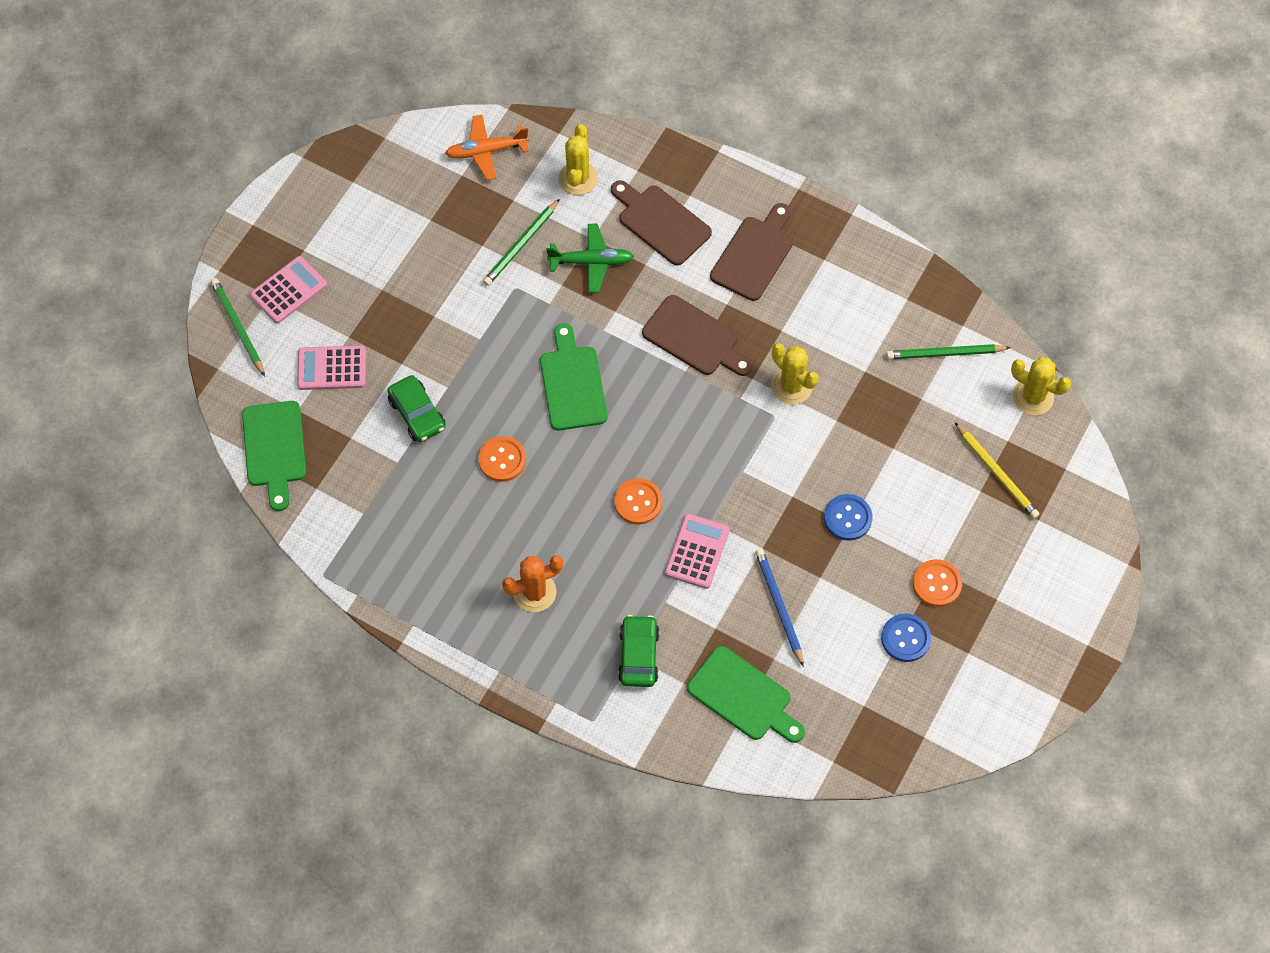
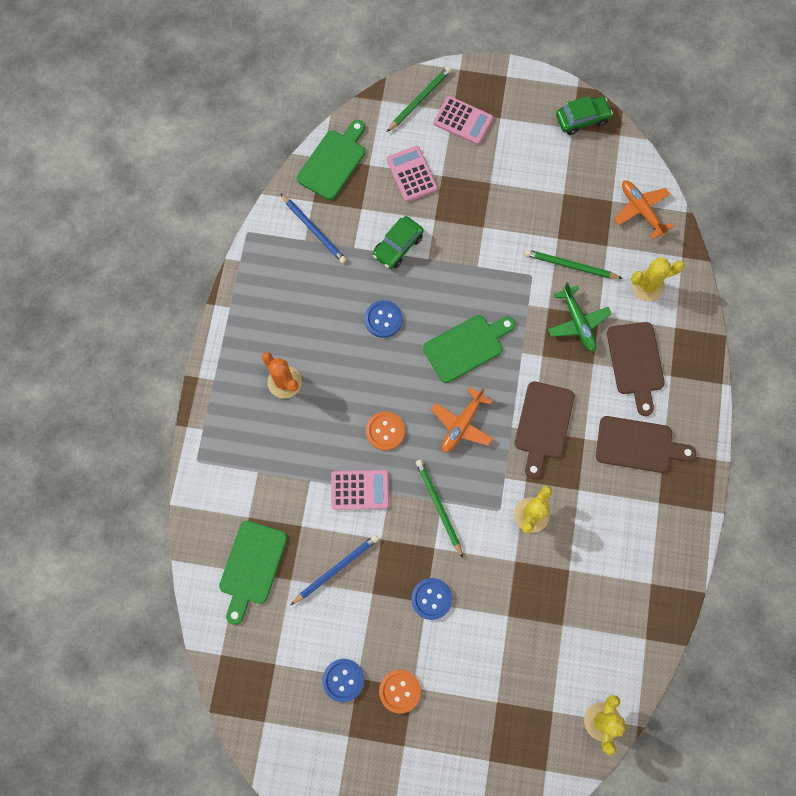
camera: 70 degrees right, 10 degrees up
green cutting board [242,401,306,511] -> green cutting board turned 150 degrees clockwise [297,120,365,200]
orange button [478,436,526,482] -> blue button [365,300,402,338]
brown cutting board [611,180,712,266] -> brown cutting board turned 150 degrees clockwise [607,322,665,416]
green car [618,615,660,687] -> green car moved to [556,96,613,135]
green pencil [886,344,1011,359] -> green pencil moved to [416,459,463,558]
yellow pencil [955,423,1039,519] -> none
none -> blue pencil [280,193,347,263]
none -> orange plane [431,387,493,453]

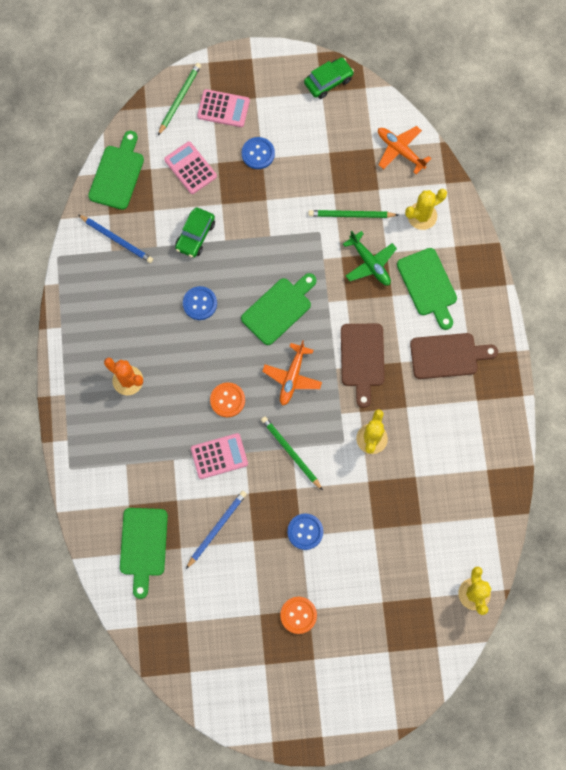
camera: 15 degrees left, 0 degrees up
blue button [322,659,364,702] -> blue button moved to [242,137,275,169]
brown cutting board [607,322,665,416] -> green cutting board [397,248,457,330]

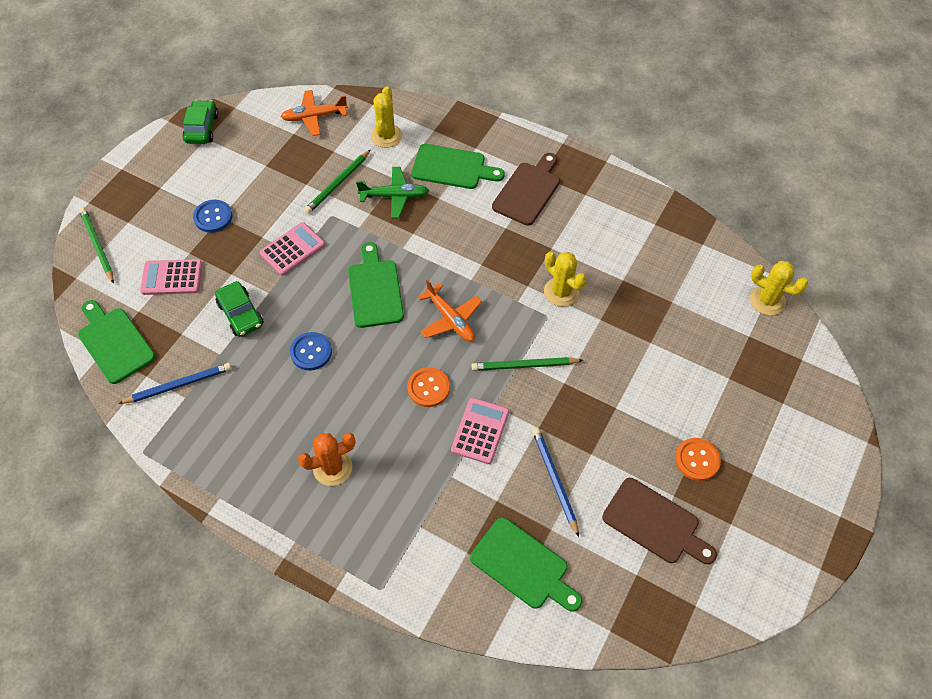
camera: 55 degrees left, 15 degrees down
pink calculator [197,89,250,127] -> pink calculator moved to [260,222,325,276]
blue button [287,513,323,550] -> none
brown cutting board [341,324,385,408] -> brown cutting board moved to [602,478,717,564]

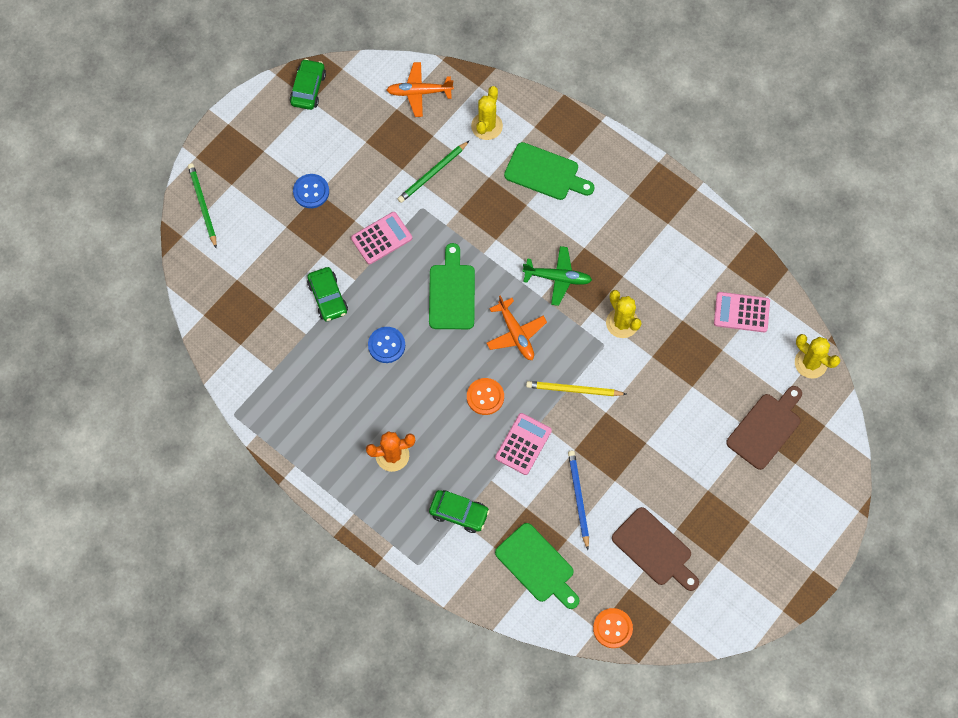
camera: 10 degrees right, 10 degrees up
green cutting board [78,300,155,384] -> none
blue pencil [118,363,231,404] -> none
pink calculator [140,259,202,295] -> pink calculator moved to [714,292,770,332]
green plane [356,167,429,218] -> green plane moved to [523,246,592,306]
green pencil [471,357,583,371] -> yellow pencil [526,381,626,396]
brown cutting board [492,153,560,226] -> brown cutting board moved to [726,386,802,470]
orange button [675,438,721,481] -> orange button moved to [593,608,633,648]
none -> green car [429,490,490,533]

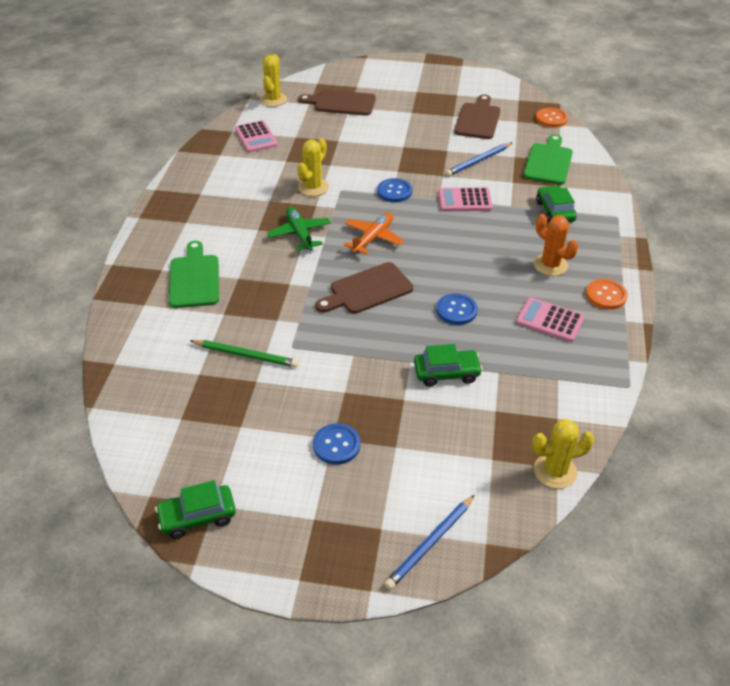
camera: 120 degrees left, 25 degrees down
green pencil [188,163,217,248] -> blue pencil [384,495,475,590]
green car [307,267,348,321] -> green car turned 45 degrees clockwise [414,344,483,387]
pink calculator [351,212,412,264] -> pink calculator moved to [516,297,585,342]
orange plane [387,62,454,117] -> none
green cutting board [429,243,475,329] -> brown cutting board [315,262,413,314]
orange button [467,378,504,415] -> orange button moved to [586,279,628,310]
yellow cactus [471,86,503,140] -> yellow cactus moved to [532,419,595,489]
yellow pencil [526,381,626,396] -> blue button [377,178,412,202]

